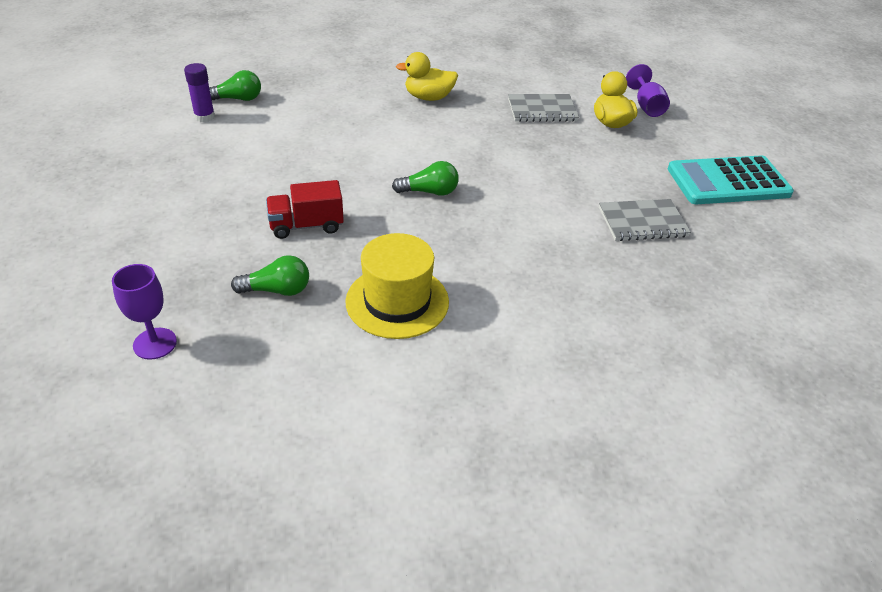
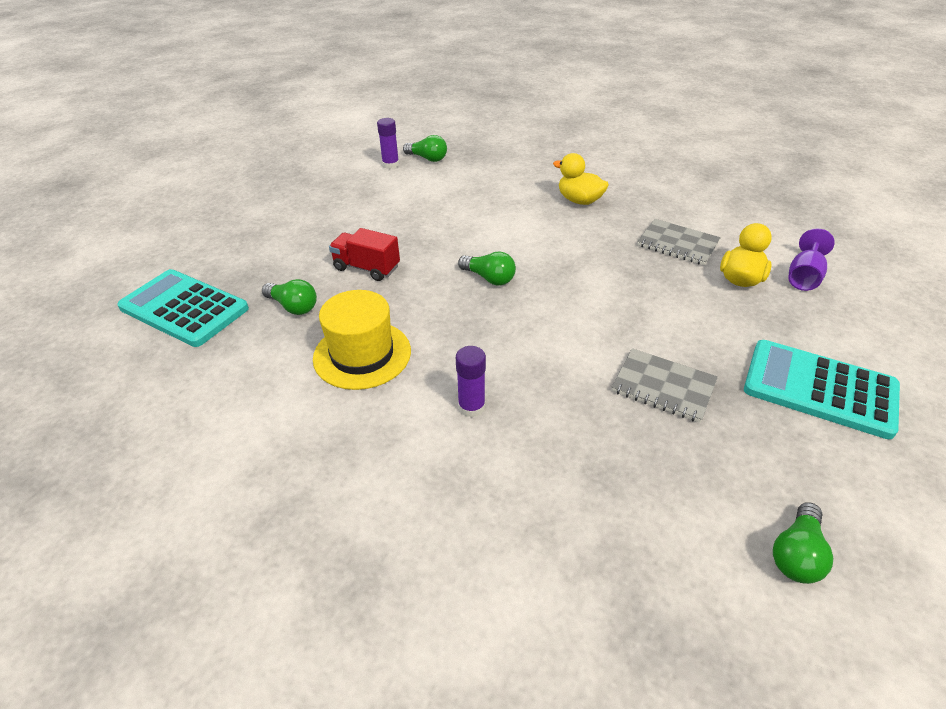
camera: 40 degrees right, 0 degrees up
purple goblet [112,264,177,360] -> turquoise calculator [117,269,249,347]
none -> purple glue stick [456,346,486,418]
none -> green light bulb [773,502,833,584]

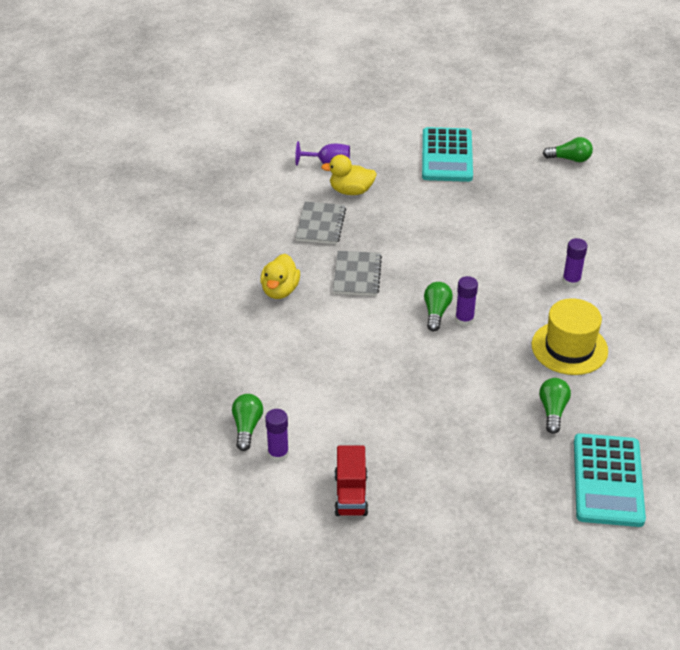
camera: 115 degrees left, 0 degrees up
red truck [329,228,400,281] -> red truck moved to [335,446,368,516]
grey notebook [612,348,718,423] -> grey notebook moved to [333,251,382,296]
none -> purple glue stick [455,276,478,326]

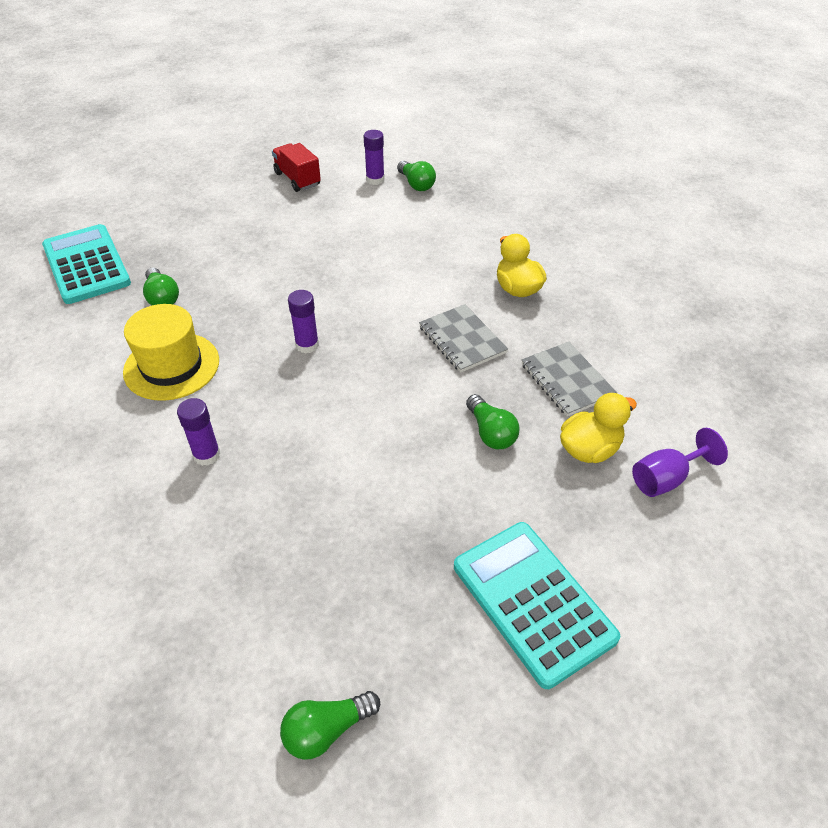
camera: 145 degrees right, 5 degrees up
green light bulb [424,282,453,331] -> green light bulb moved to [466,394,520,449]

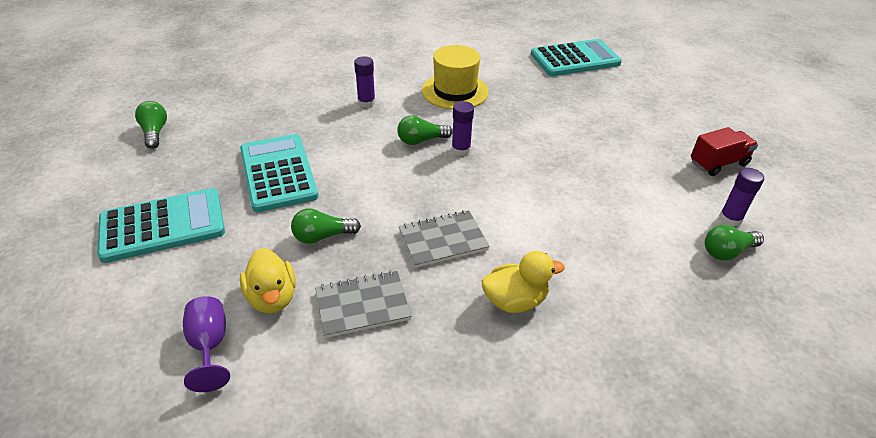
camera: 100 degrees right, 5 degrees down
green light bulb [143,268,179,305] -> green light bulb moved to [397,116,452,145]
none -> turquoise calculator [240,134,318,212]

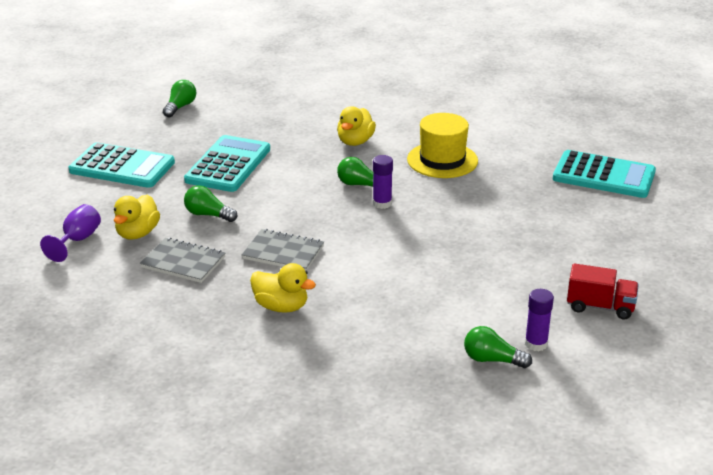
camera: 40 degrees right, 10 degrees down
purple glue stick [354,56,376,108] -> yellow duck [337,106,376,146]

